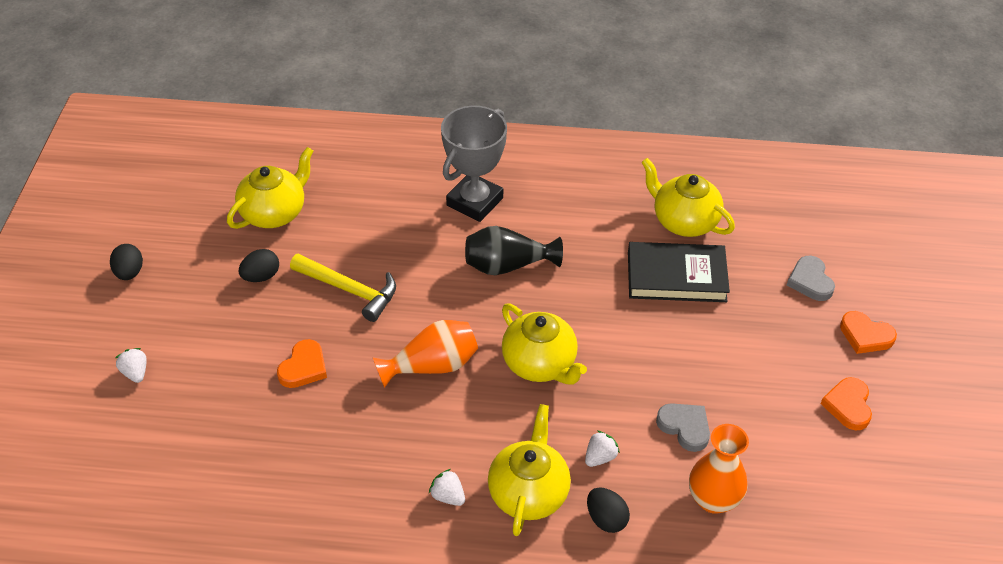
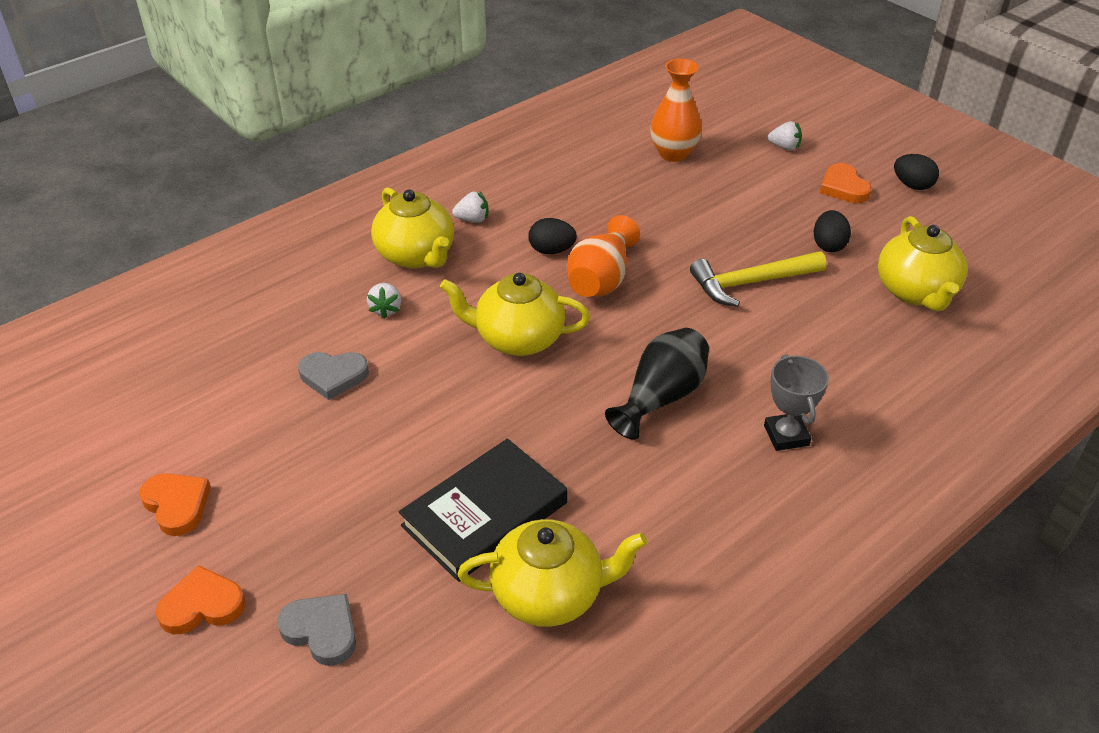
camera: 135 degrees right, 5 degrees down
orange heart [277,339,327,388] -> orange heart moved to [820,163,872,203]
grey trophy [441,106,507,222] -> grey trophy [764,354,829,451], size x0.59
black egg [587,487,630,533] -> black egg moved to [528,218,577,254]
orange vase [689,424,749,514] -> orange vase moved to [650,58,702,162]

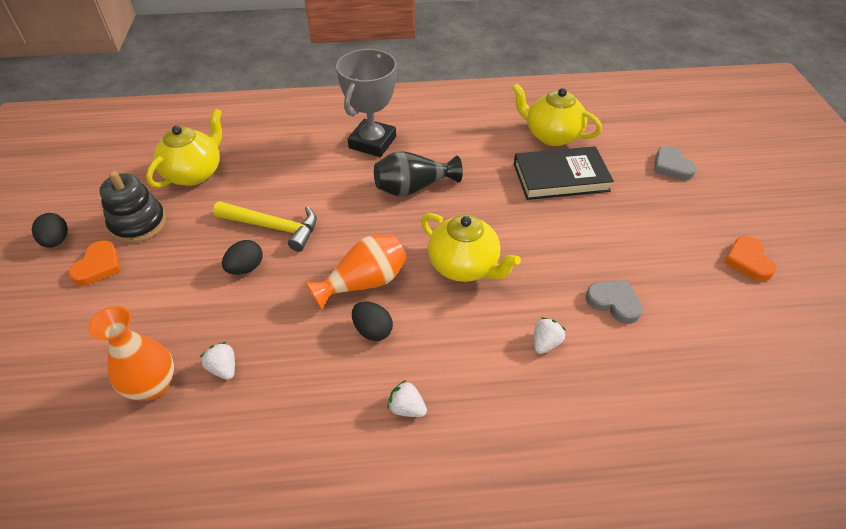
camera: 145 degrees left, 5 degrees up
orange heart [156,565,246,634] -> none
yellow teapot [371,188,454,268] -> none
grey trophy [764,354,829,451] -> grey trophy [336,49,397,157], size x1.69
white strawberry [768,121,802,150] -> white strawberry moved to [200,342,235,380]
black egg [814,210,851,252] -> black egg moved to [222,240,263,275]
none -> black stacking toy [99,171,166,243]

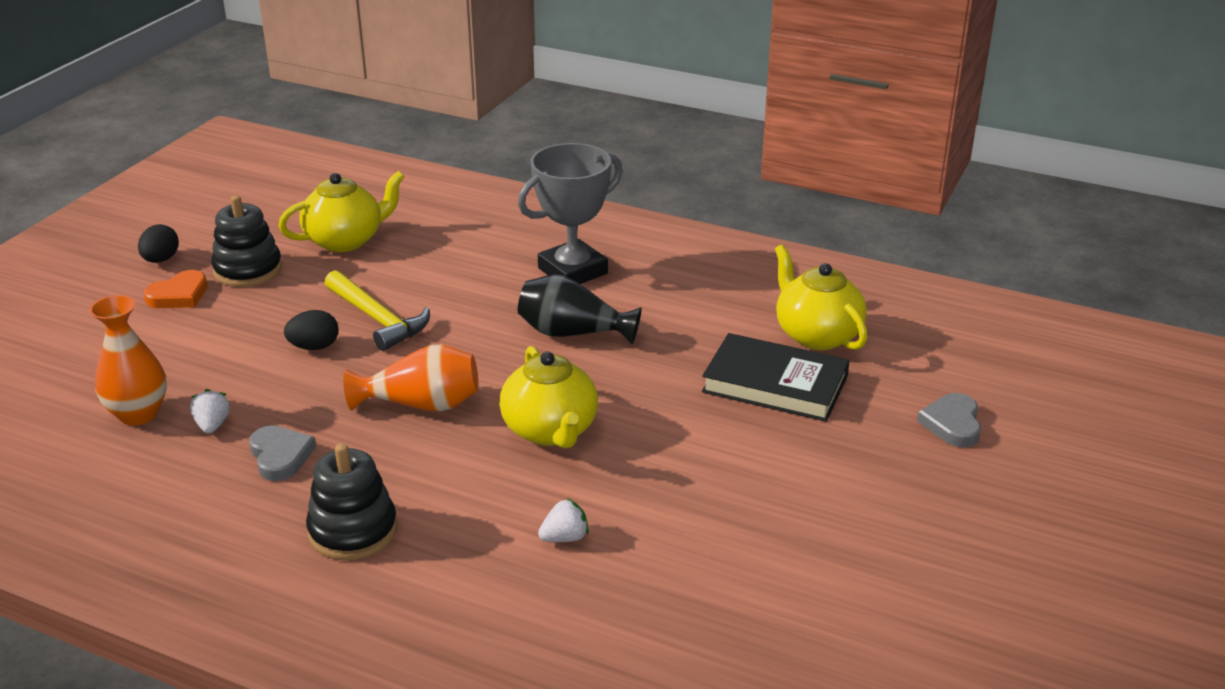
camera: 30 degrees right, 15 degrees down
black egg [352,301,393,341] -> none
white strawberry [387,380,427,417] -> black stacking toy [306,443,397,560]
grey heart [585,280,643,324] -> grey heart moved to [249,425,316,481]
orange heart [724,236,776,281] -> none

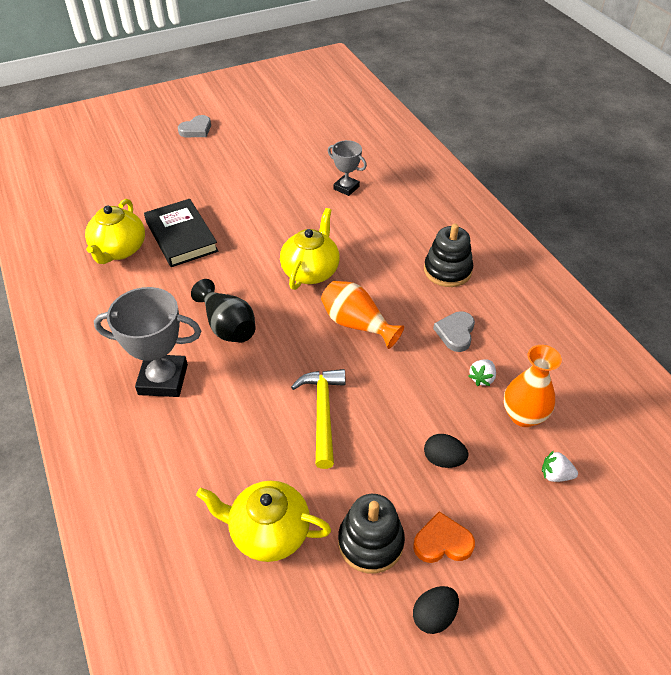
camera: 140 degrees left, 15 degrees up
black egg [284,310,339,350] -> black egg moved to [424,434,468,468]
white strawberry [538,498,589,542] -> white strawberry moved to [542,450,578,482]
grey heart [917,393,981,447] -> grey heart moved to [178,115,211,137]
none -> grey trophy [328,140,367,196]

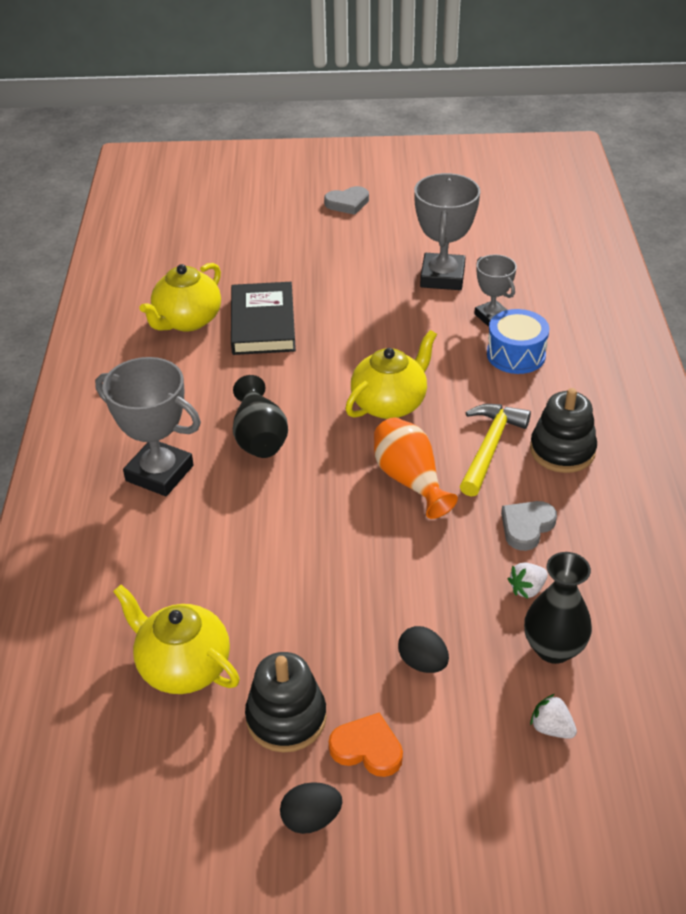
camera: 25 degrees right, 5 degrees down
yellow hammer [291,369,345,469] -> yellow hammer moved to [460,404,531,497]
orange vase [504,345,562,427] -> black vase [524,552,592,664]
none -> grey trophy [414,173,480,290]
none -> blue drum [487,309,549,374]

